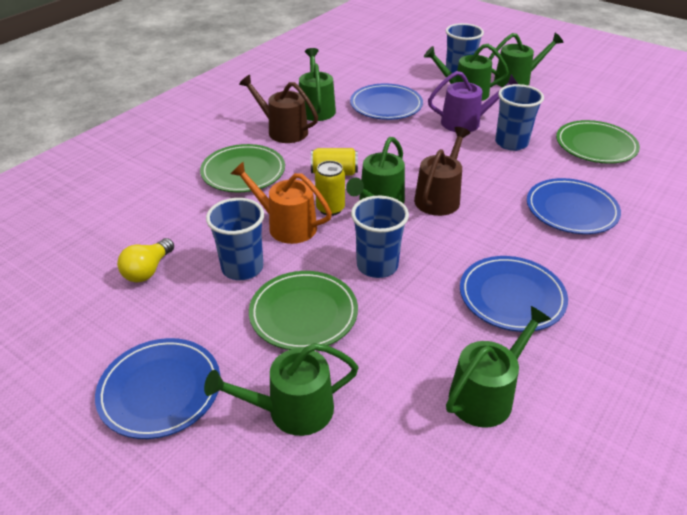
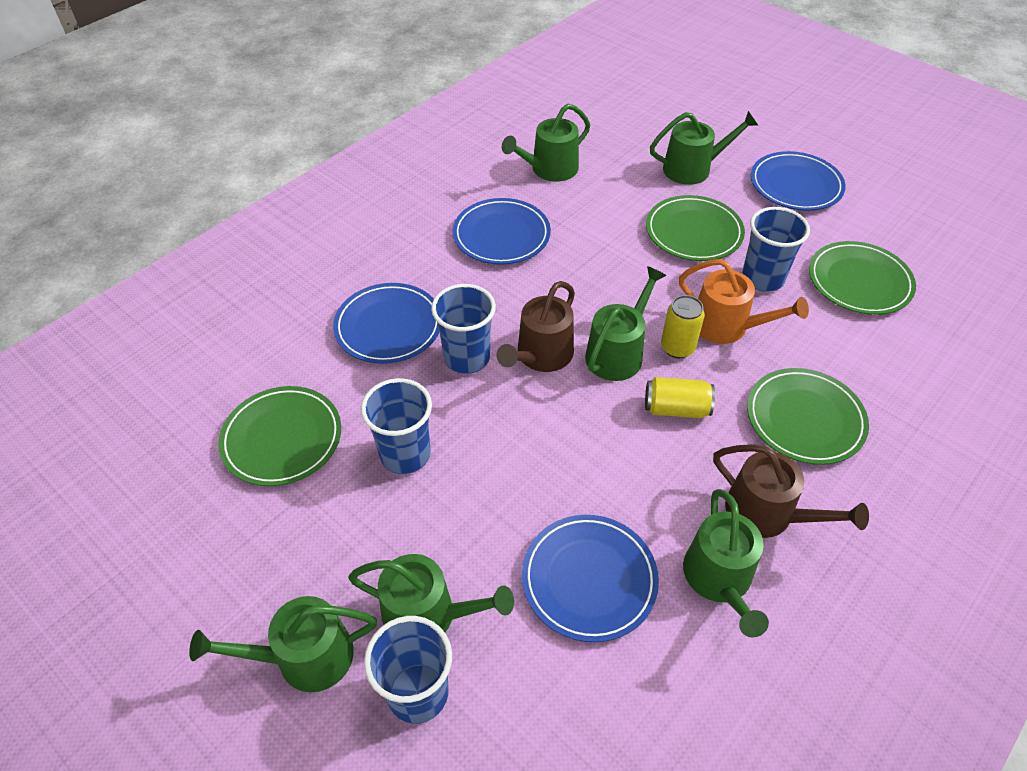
camera: 175 degrees left, 10 degrees up
yellow light bulb [117,238,174,282] -> green plate [809,241,916,315]
blue cup [351,196,409,278] -> blue cup moved to [431,284,496,374]
purple watering can [428,71,518,132] -> none

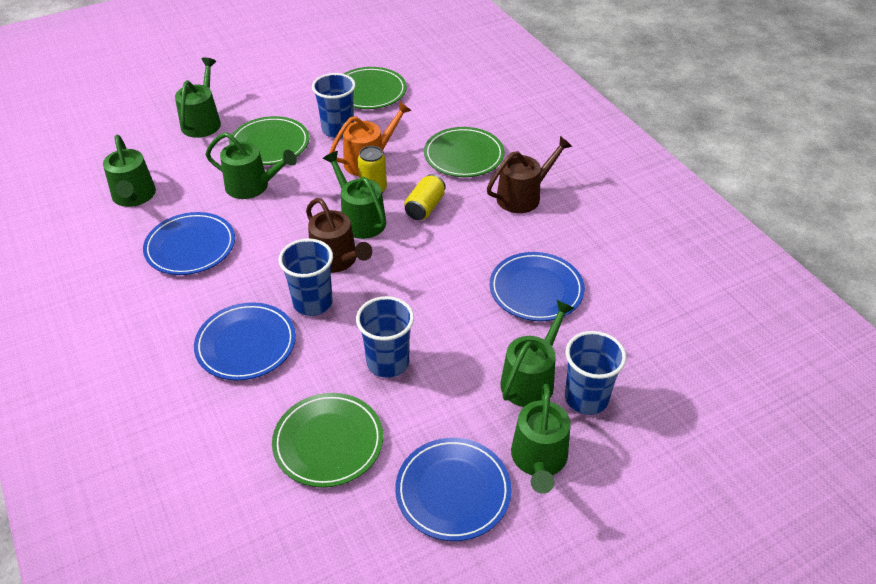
camera: 70 degrees left, 5 degrees down
green watering can [683,489,769,638] -> green watering can moved to [206,132,297,199]
blue plate [751,151,846,211] -> blue plate moved to [395,438,512,541]

